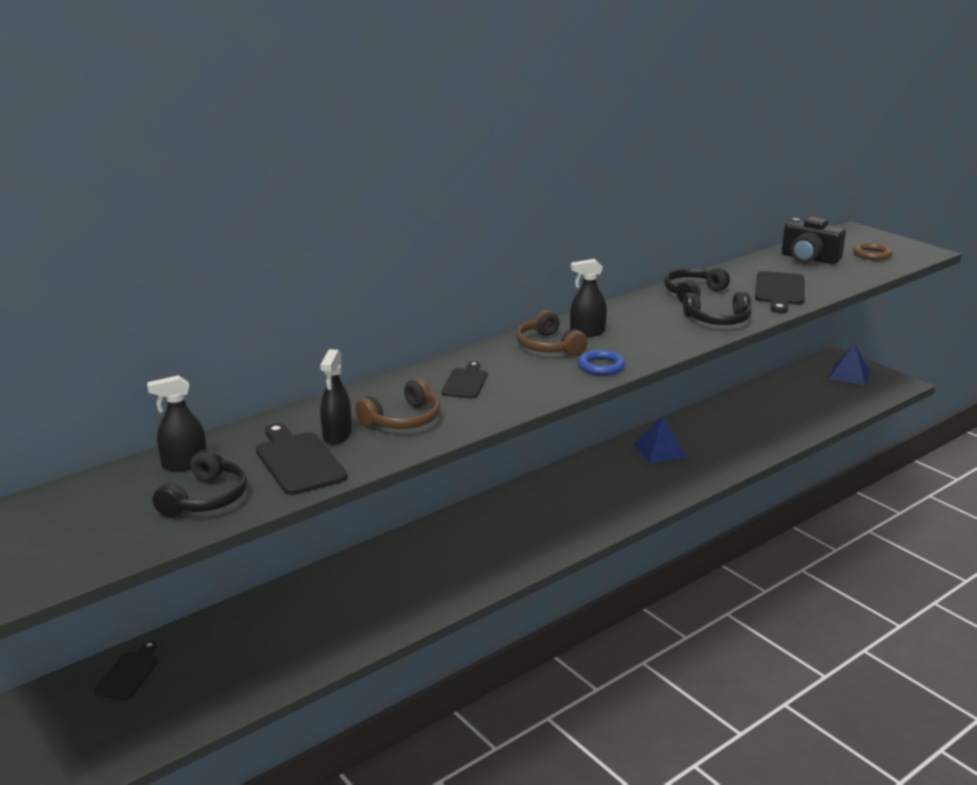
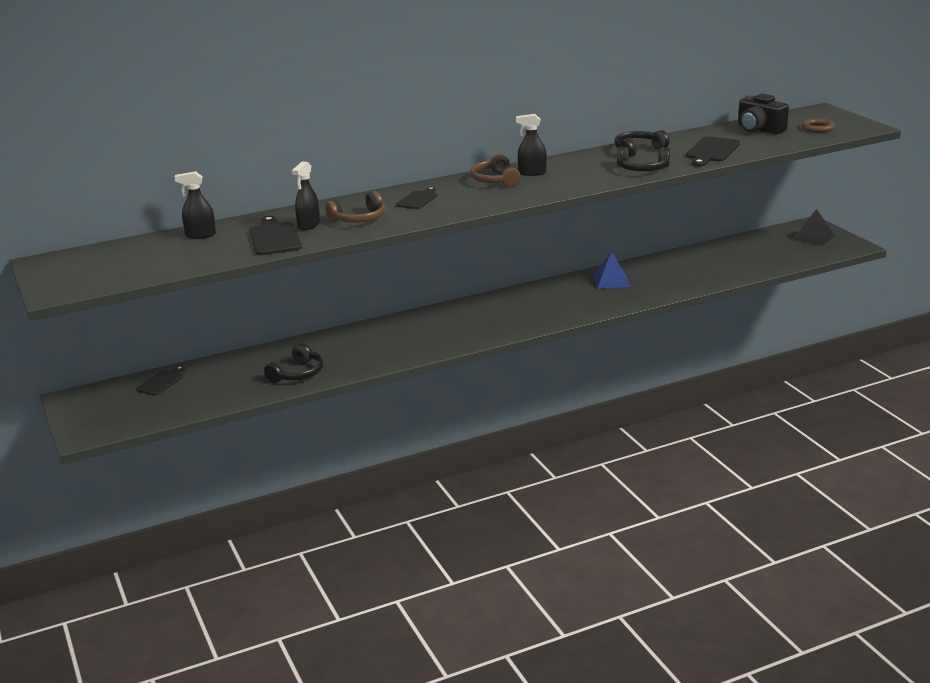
camera: 15 degrees right, 0 degrees up
black headphones [152,449,247,517] -> black headphones moved to [264,343,323,383]
blue ring [578,350,625,375] -> none
blue pyramid [829,343,870,385] -> black pyramid [793,209,835,246]

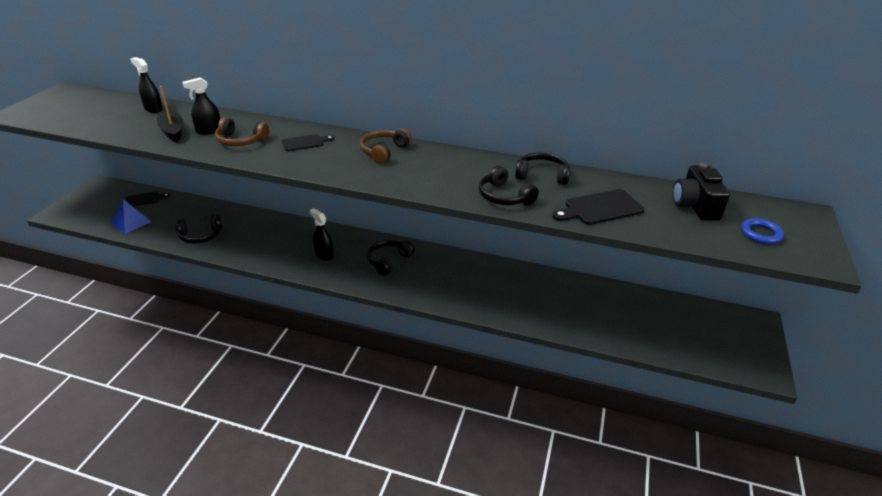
camera: 40 degrees right, 10 degrees up
black cutting board [249,216,302,255] -> black boat [157,86,183,142]
black spray bottle [516,114,547,176] -> black spray bottle moved to [310,208,334,260]
blue pyramid [593,251,630,289] -> blue pyramid moved to [111,199,151,234]
black pyramid [793,209,835,246] -> none
brown ring [802,118,835,133] -> blue ring [741,218,784,244]
none -> black headphones [367,240,415,275]

